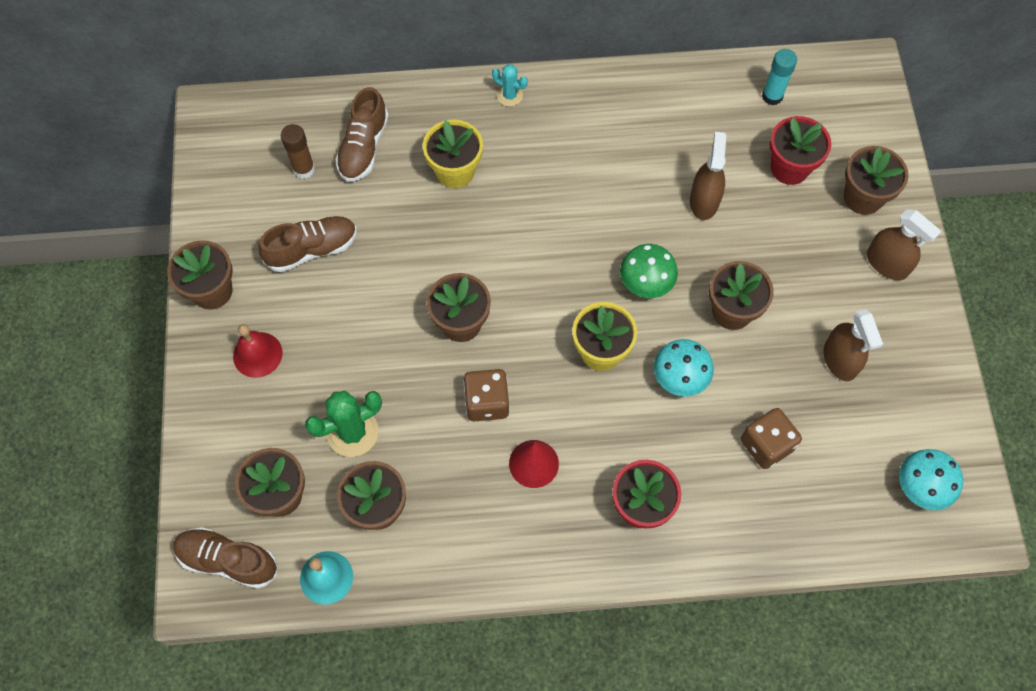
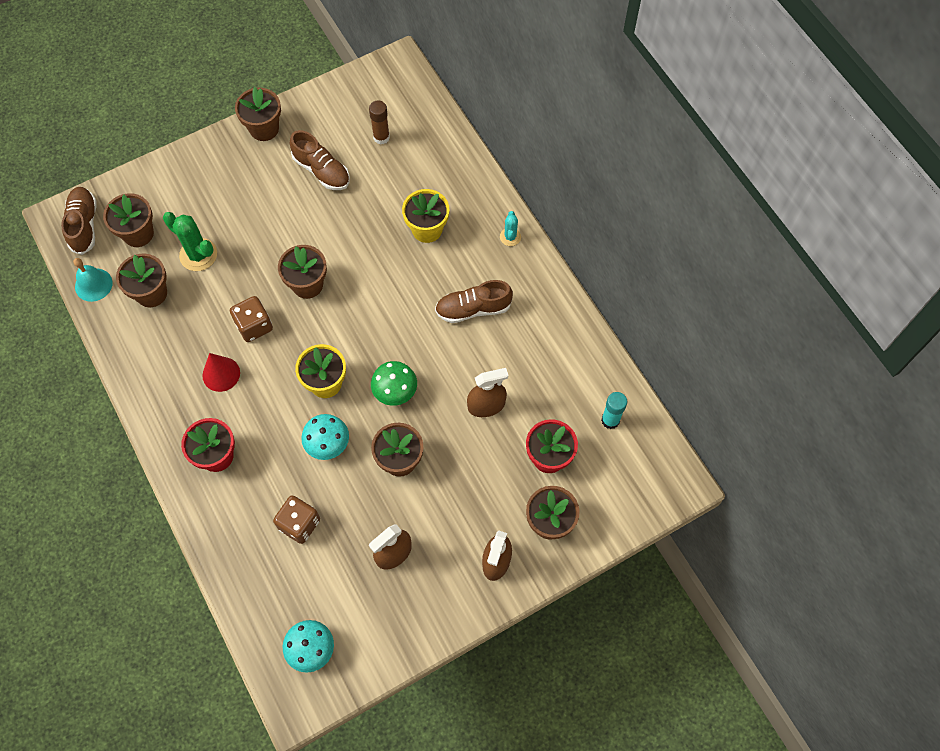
camera: 65 degrees right, 0 degrees up
red bell [233,324,283,378] -> none
brown shoe [335,87,389,182] -> brown shoe moved to [435,280,513,323]

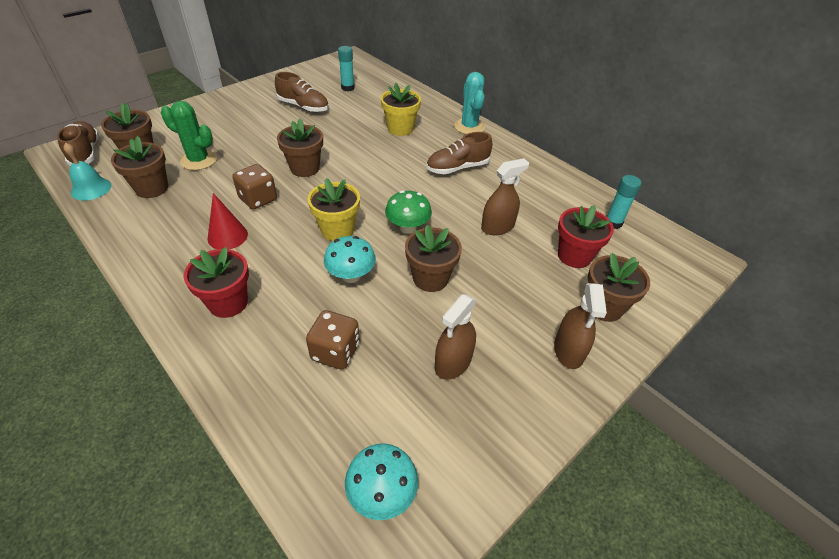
camera: 15 degrees left, 20 degrees down
brown flower pot [235,87,281,141] -> none
brown glue stick [369,101,390,145] -> turquoise glue stick [338,46,354,91]
turquoise cactus [500,211,521,246] -> turquoise cactus [454,72,485,134], size x1.75

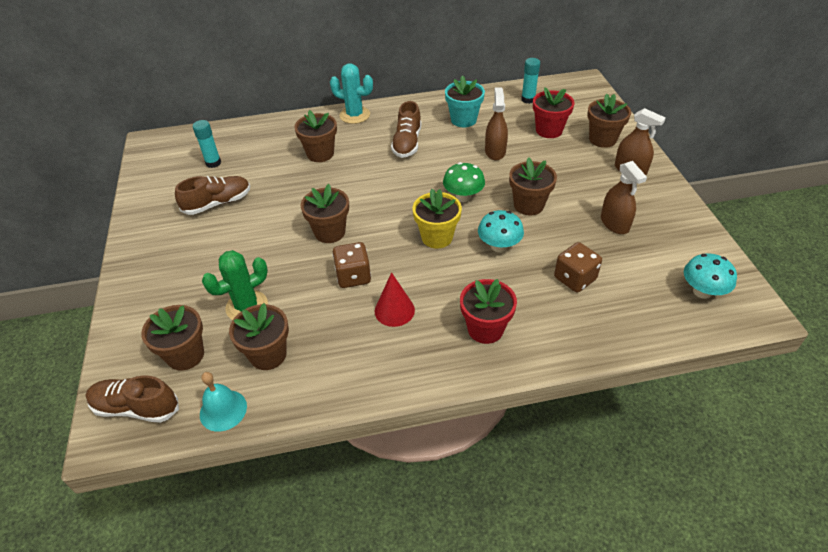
camera: 55 degrees left, 0 degrees up
yellow flower pot [381,83,421,136] -> brown flower pot [294,110,337,162]
none -> turquoise flower pot [445,75,485,127]

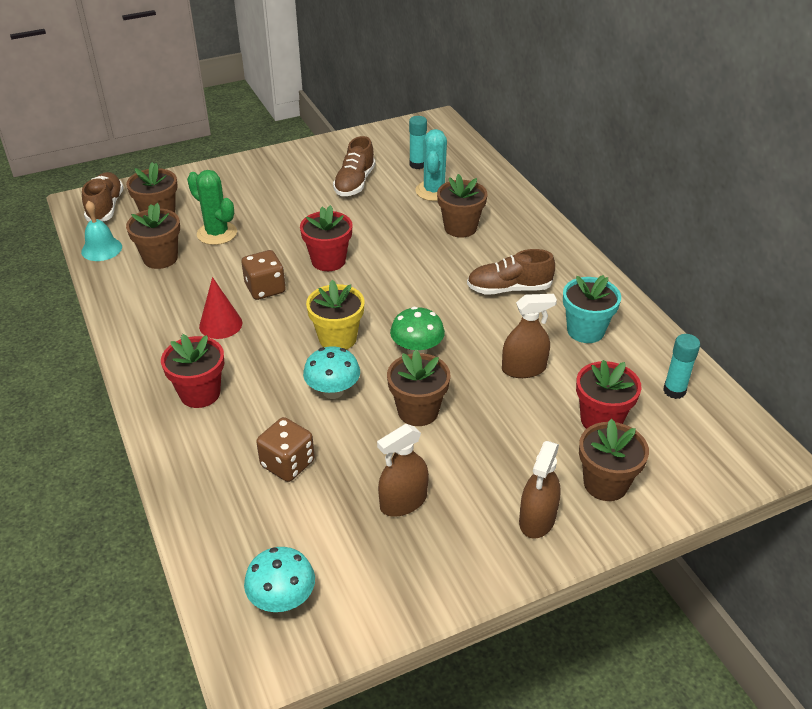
camera: 75 degrees right, 5 degrees down
brown shoe [175,176,250,215] -> brown shoe turned 60 degrees clockwise [333,136,375,196]
brown flower pot [301,184,349,243] -> red flower pot [300,205,353,271]
turquoise cactus [330,63,373,124] -> turquoise cactus moved to [415,129,447,201]

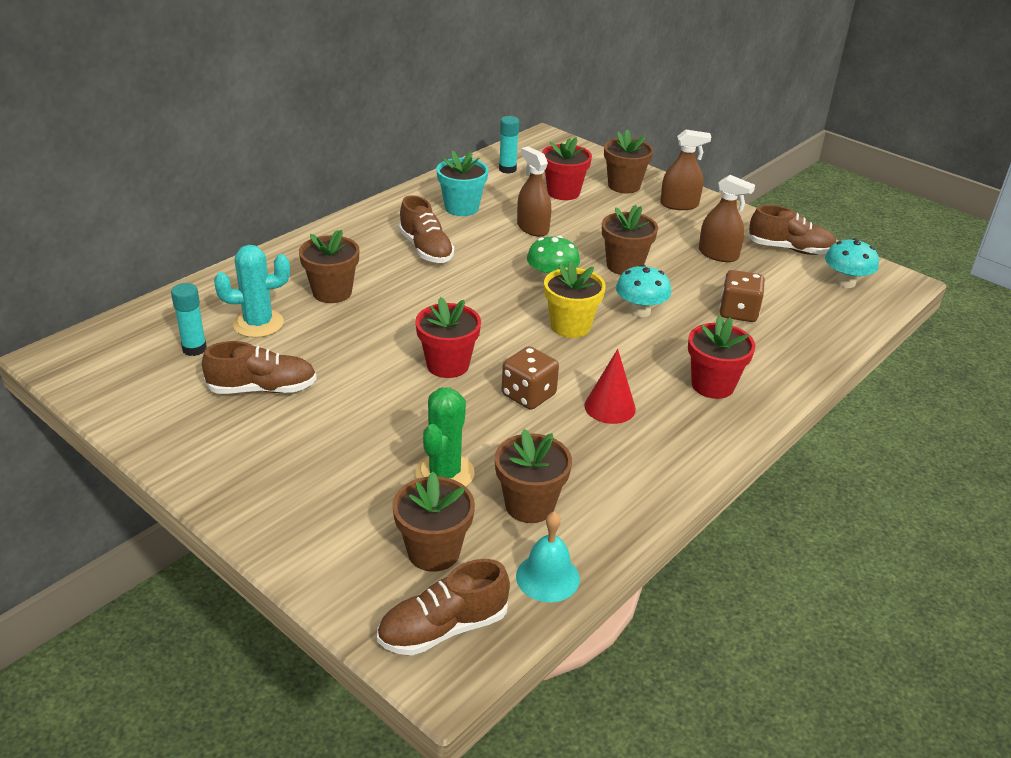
camera: 115 degrees left, 5 degrees down
none -> brown shoe [748,205,836,255]

